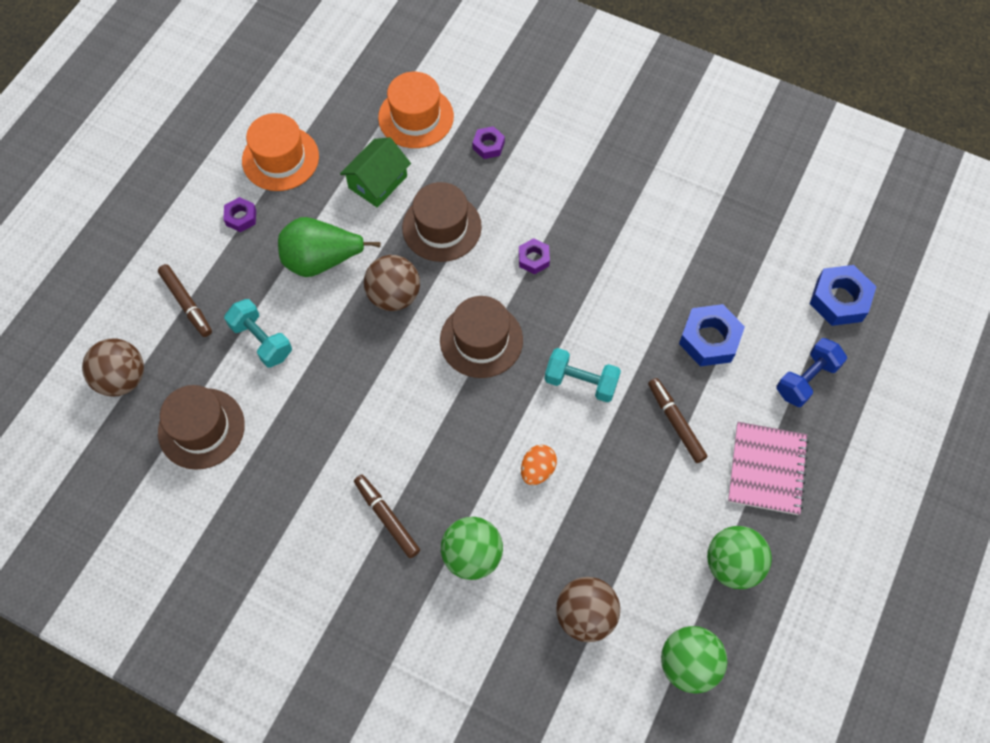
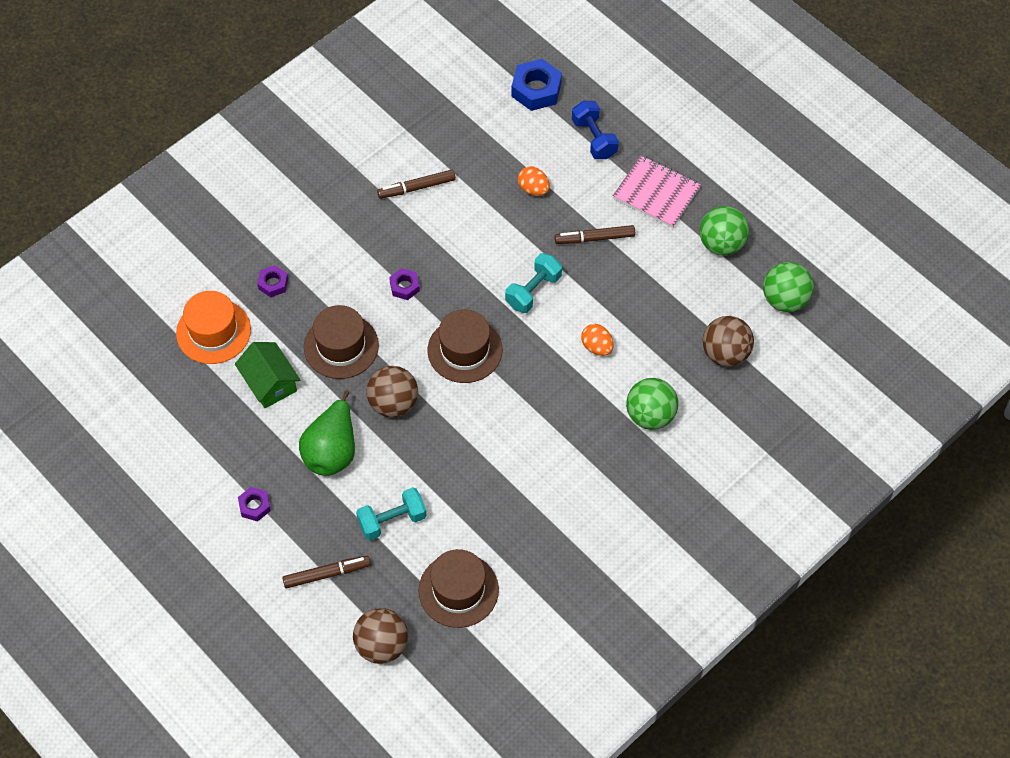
camera: 70 degrees left, 5 degrees down
orange hat [242,113,319,191] -> none
brown marker [354,475,420,558] -> brown marker moved to [377,170,456,199]
blue nut [679,304,745,366] -> orange egg [518,167,550,196]

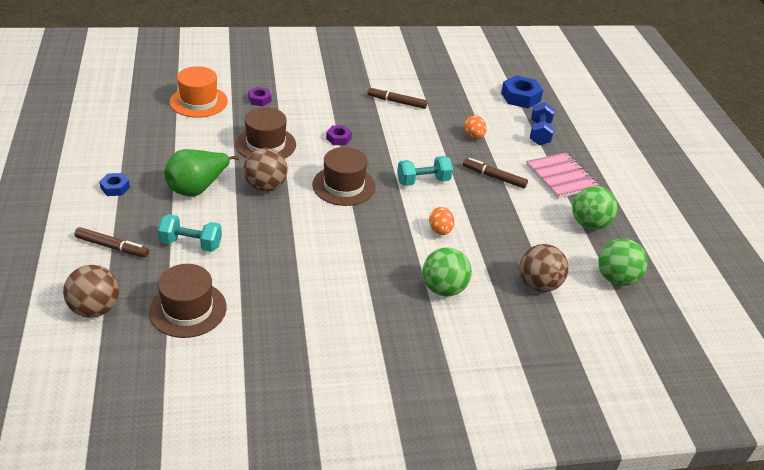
camera: 30 degrees right, 20 degrees down
green house [235,342,300,408] -> none
purple nut [238,487,271,521] -> blue nut [99,173,130,196]

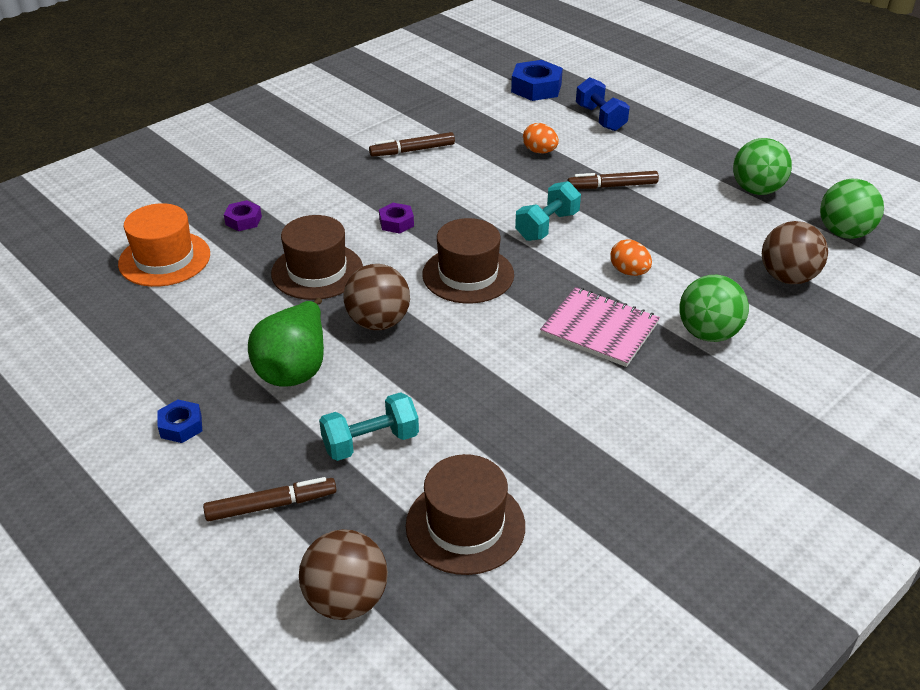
camera: 30 degrees left, 0 degrees up
pink notebook [526,152,599,198] -> pink notebook moved to [540,287,660,367]

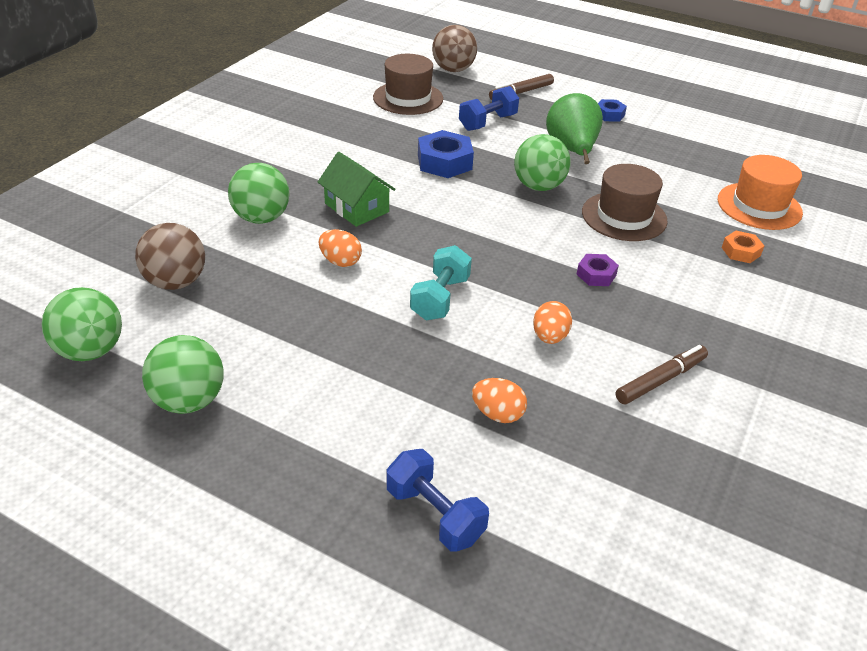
camera: 160 degrees right, 0 degrees up
purple nut [224,200,262,231] -> orange nut [722,231,764,263]
turquoise dumbbell [319,392,419,461] -> blue dumbbell [459,86,519,131]
brown ball [343,264,410,330] -> green ball [514,134,571,191]
brown hat [422,218,514,303] -> none
blue nut [511,60,563,101] -> blue nut moved to [418,130,474,178]
pink notebook [540,287,660,367] -> green house [318,152,396,227]
brown marker [567,171,659,189] -> none
none -> orange egg [533,301,572,344]

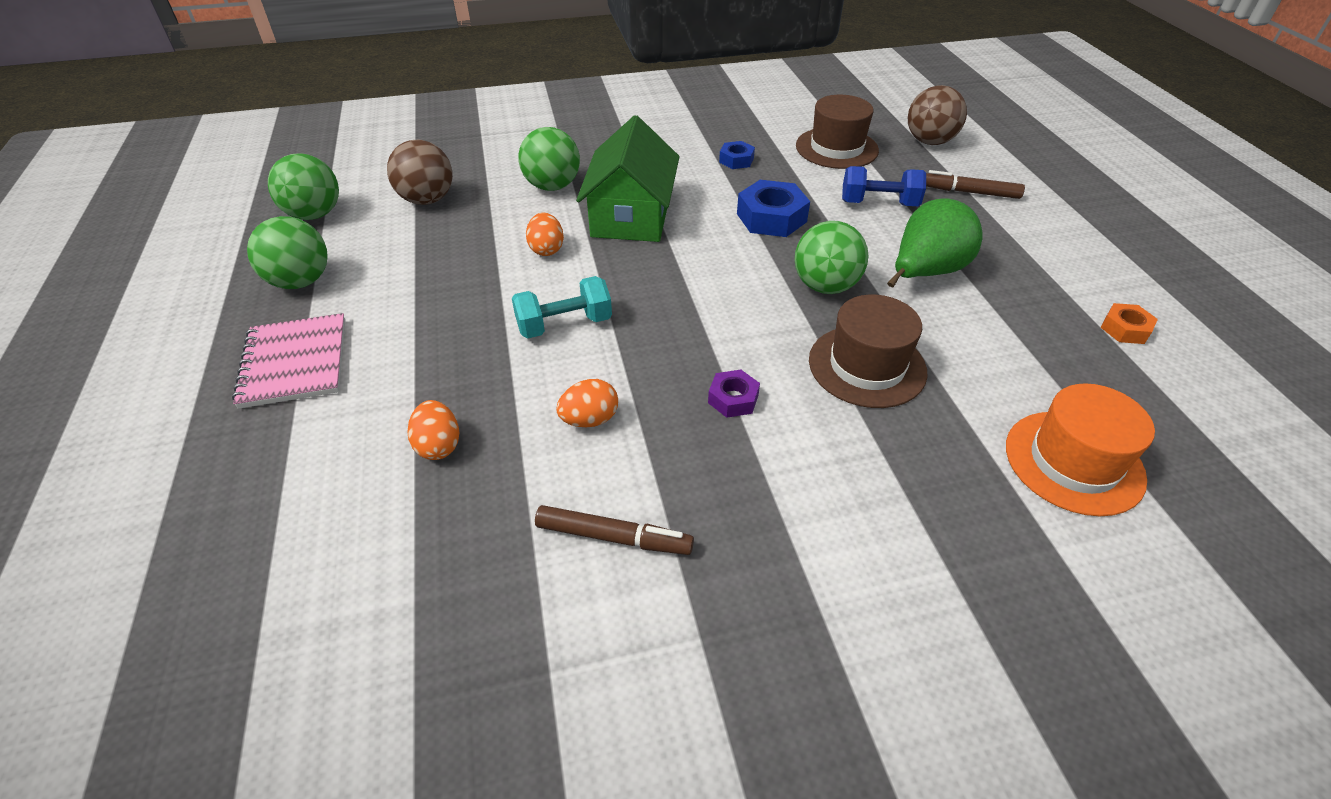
camera: 50 degrees right, 5 degrees up
green house [318,152,396,227] -> green house [576,115,679,242], size x1.51
blue dumbbell [387,449,489,552] -> none
blue nut [598,99,627,122] -> blue nut moved to [719,141,755,169]
orange nut [722,231,764,263] -> orange nut moved to [1101,303,1158,344]
none -> pink notebook [232,313,345,409]

